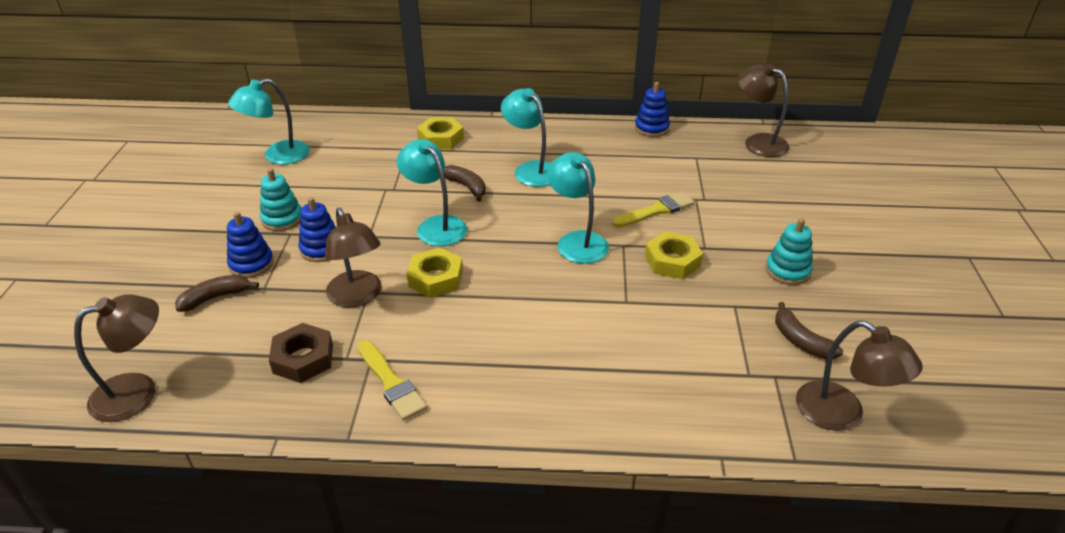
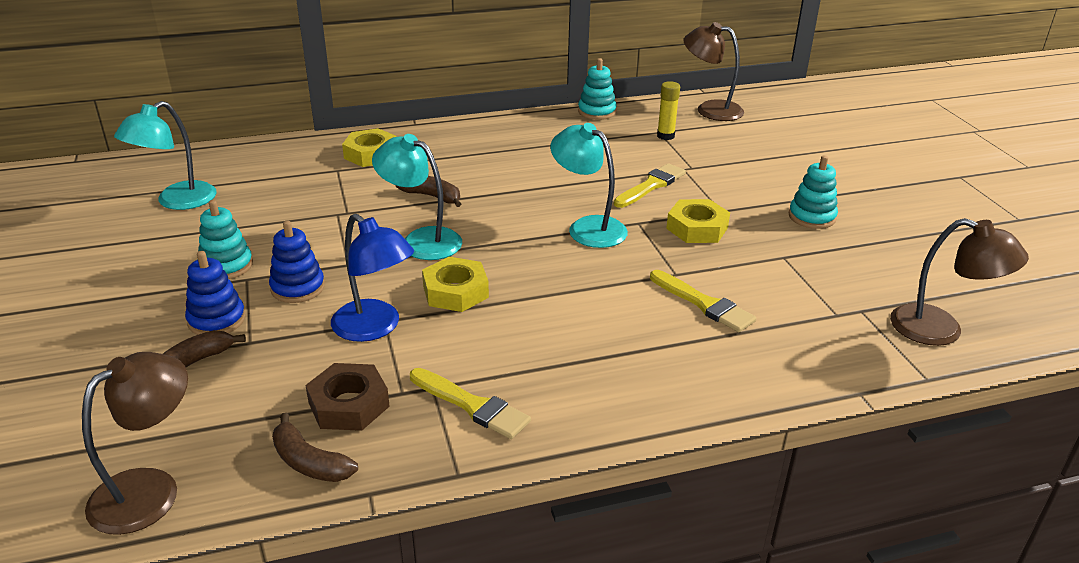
camera: 20 degrees left, 5 degrees down
brown lamp [325,208,382,307] -> blue lamp [331,214,414,342]
turquoise lamp [501,88,551,187] -> none
blue stacking toy [635,82,670,137] -> turquoise stacking toy [578,58,617,120]
brown banana [775,302,843,359] -> brown banana moved to [272,413,358,482]
none -> yellow brush [650,270,756,332]
none -> yellow glue stick [657,81,680,140]

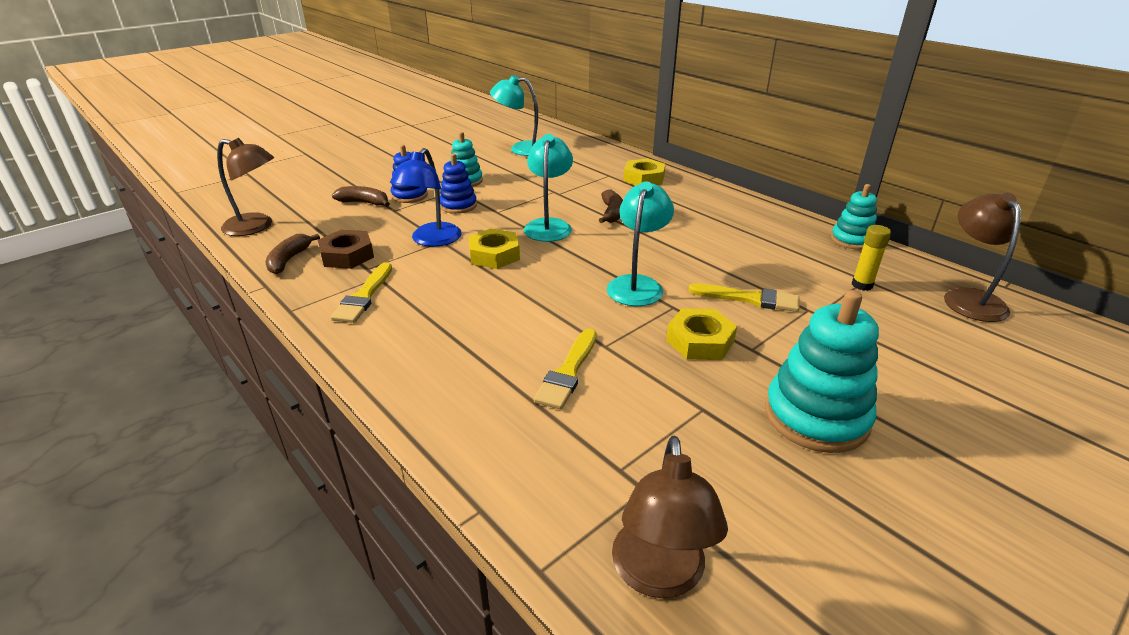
camera: 65 degrees right, 0 degrees up
turquoise stacking toy [789,155,838,229] -> turquoise stacking toy [765,290,879,453], size x1.67

